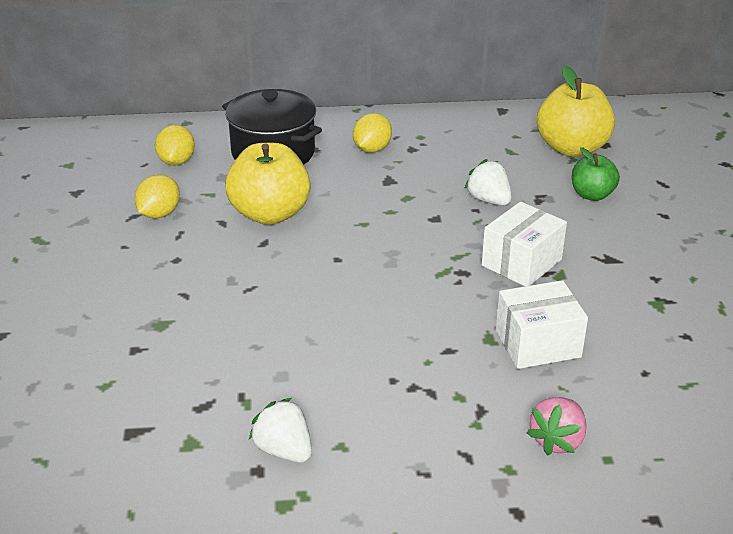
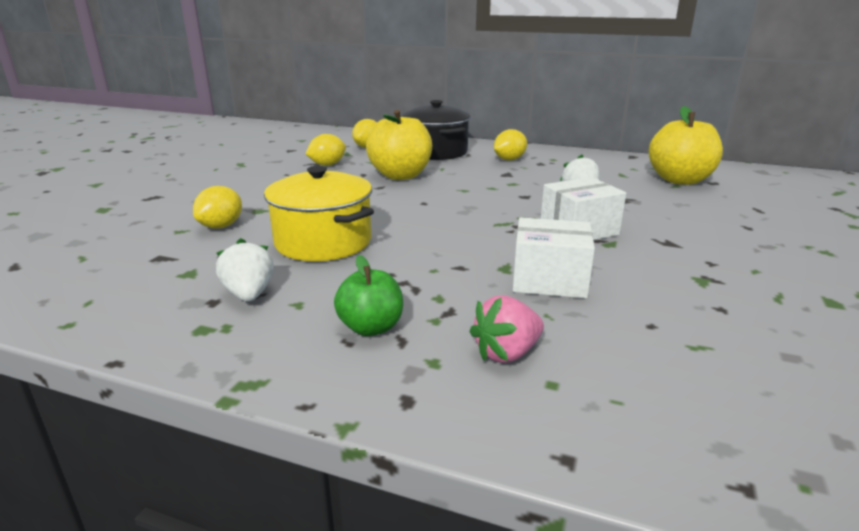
camera: 25 degrees right, 10 degrees down
green apple [572,147,620,201] -> green apple moved to [334,255,403,336]
none -> yellow lemon [193,186,242,229]
none -> yellow pot [264,166,374,261]

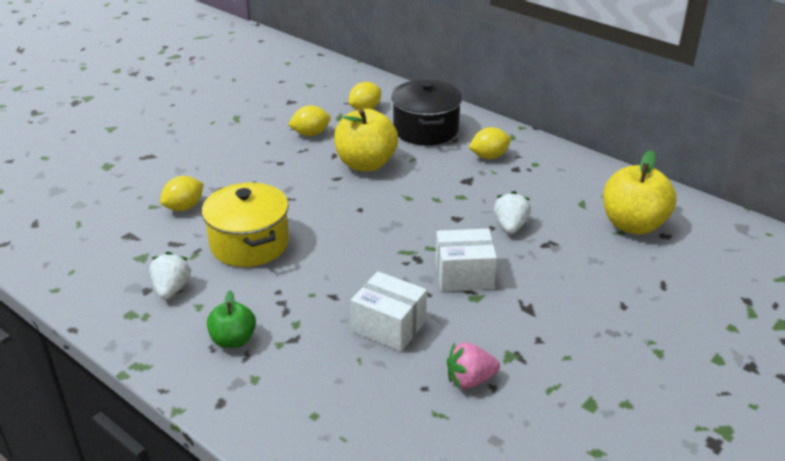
camera: 20 degrees right, 10 degrees up
pink strawberry [469,295,544,363] -> pink strawberry moved to [447,342,500,389]

